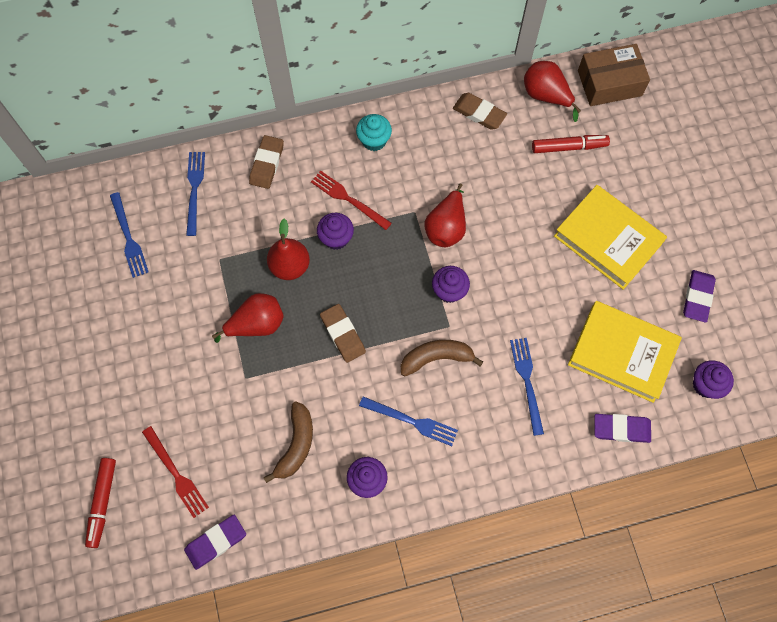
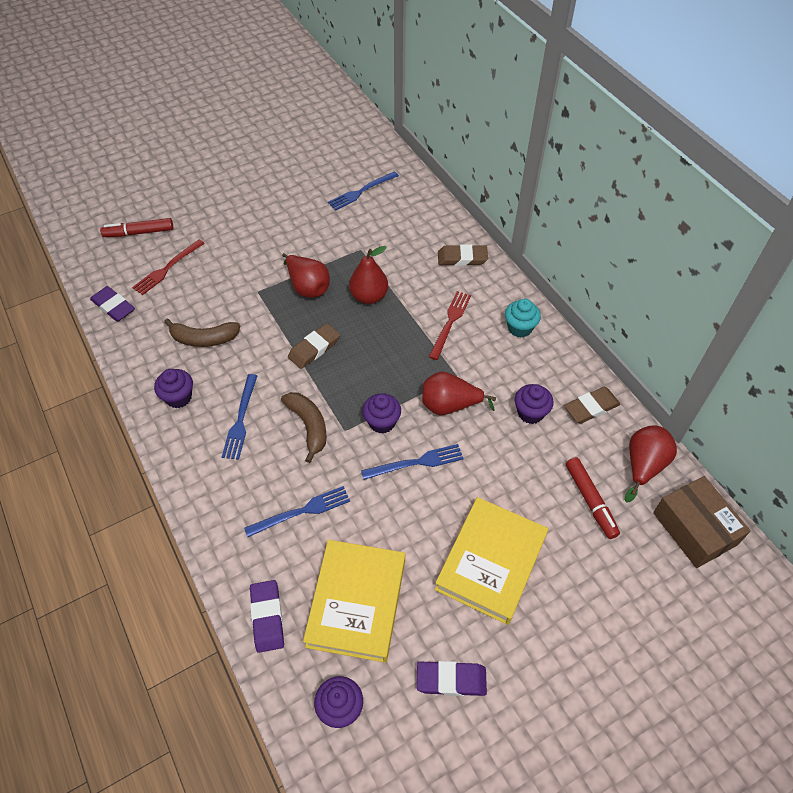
camera: 75 degrees right, 15 degrees down
blue fork [186,152,205,236] -> blue fork moved to [361,444,464,480]
purple cupcake [317,213,354,250] -> purple cupcake moved to [515,384,553,424]
brown eraser [453,93,507,130] -> brown eraser turned 45 degrees clockwise [564,387,621,424]

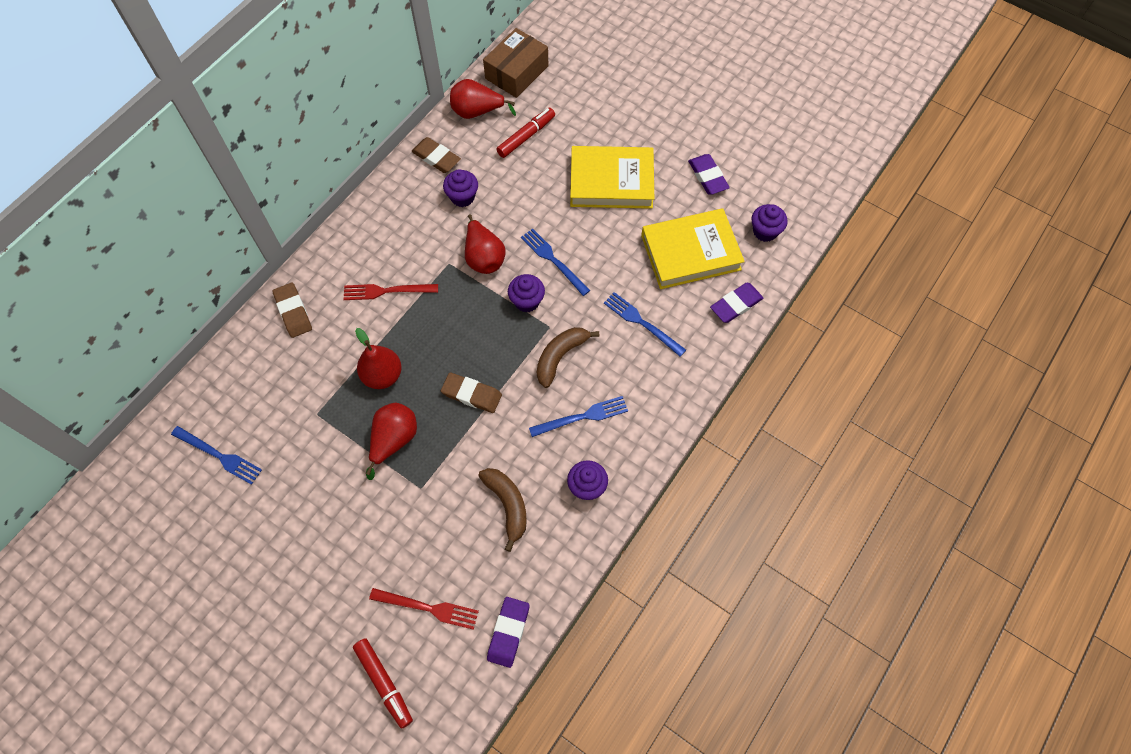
camera: 115 degrees left, 10 degrees up
turquoise cupcake [505,299,541,338] -> none

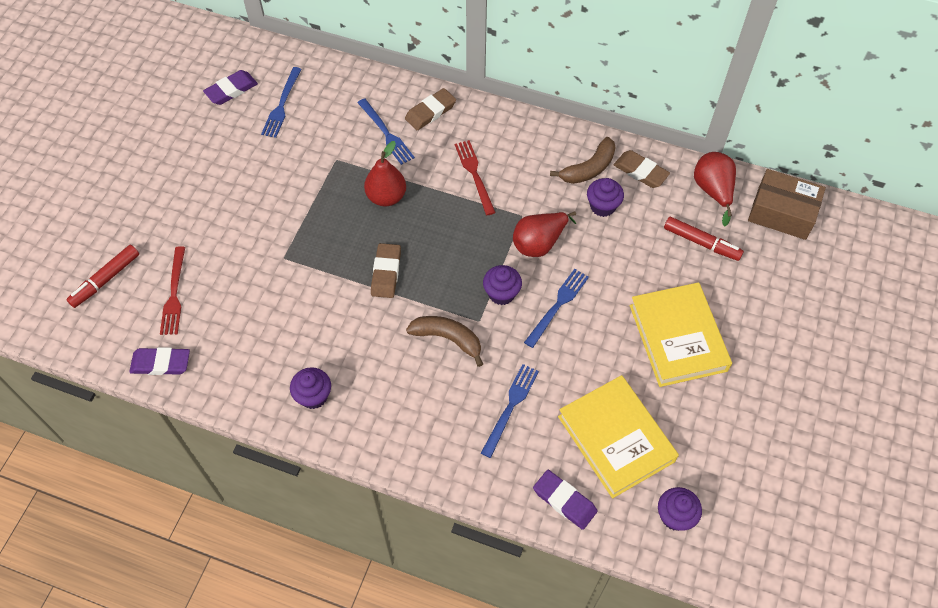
camera: 75 degrees right, 5 degrees down
red pear [366,403,417,480] -> none
brown eraser [411,137,461,173] -> brown eraser turned 75 degrees counterclockwise [614,150,670,188]
brown banana [478,468,527,552] -> brown banana moved to [550,137,616,184]
blue fork [529,396,628,437] -> blue fork moved to [358,98,415,165]
purple eraser [688,154,730,195] -> purple eraser moved to [203,70,258,105]

